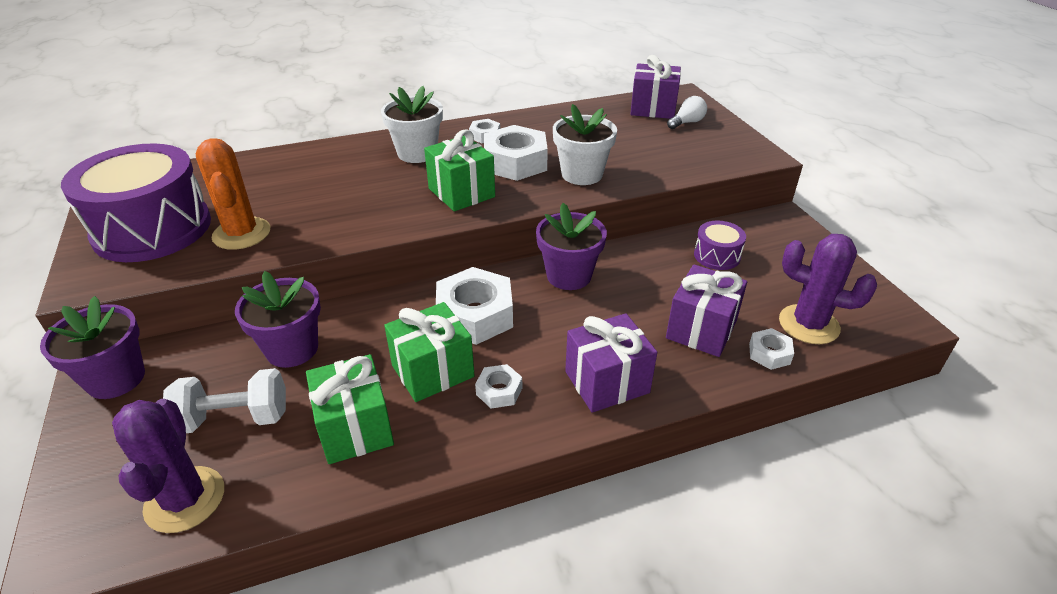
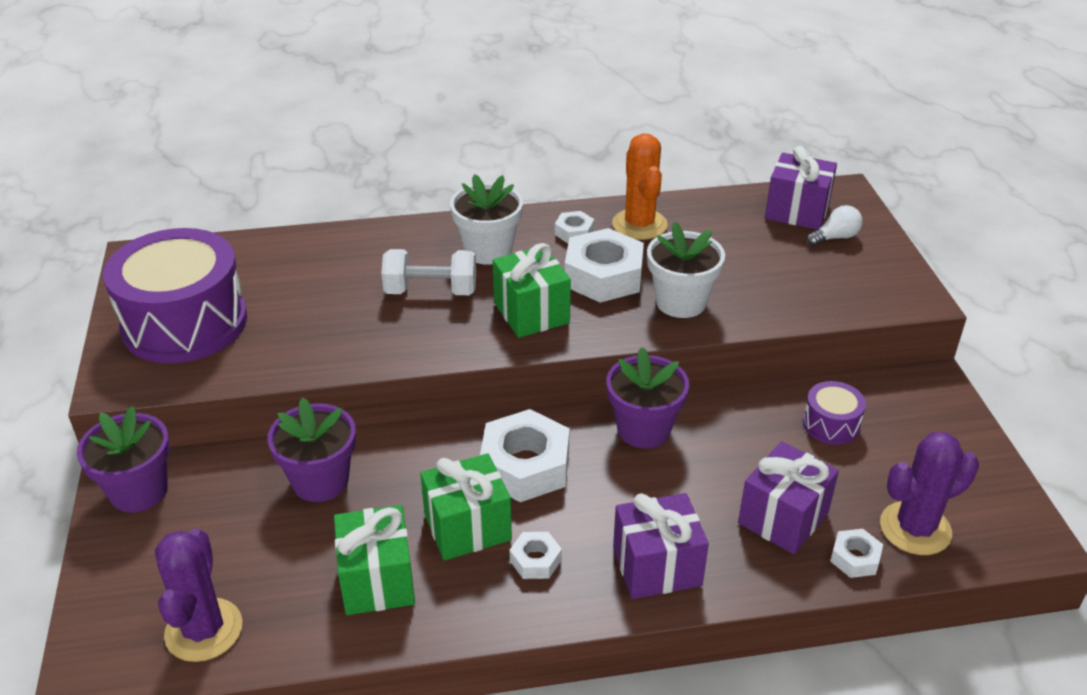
camera: 10 degrees right, 0 degrees up
white dumbbell [163,368,286,433] -> white dumbbell moved to [381,249,476,295]
orange cactus [195,138,271,250] -> orange cactus moved to [612,133,668,240]
purple cactus [779,234,877,344] -> purple cactus turned 60 degrees counterclockwise [880,432,979,555]

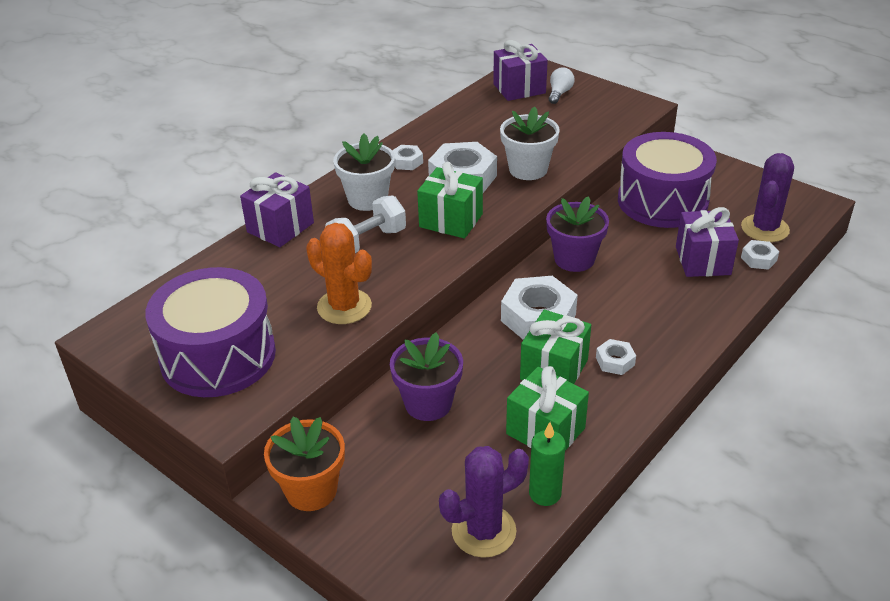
camera: 40 degrees left, 0 degrees up
purple flower pot [77,406,170,512] -> orange flower pot [264,416,345,511]
purple cactus [155,528,242,662] -> purple cactus turned 75 degrees counterclockwise [439,446,529,558]
orange cactus [612,133,668,240] -> orange cactus moved to [306,223,372,324]
purple gift [613,493,709,599] -> purple gift moved to [240,172,314,247]
purple drum [803,381,866,445] -> purple drum [618,132,717,228], size x2.25
none -> green candle [529,422,566,506]

